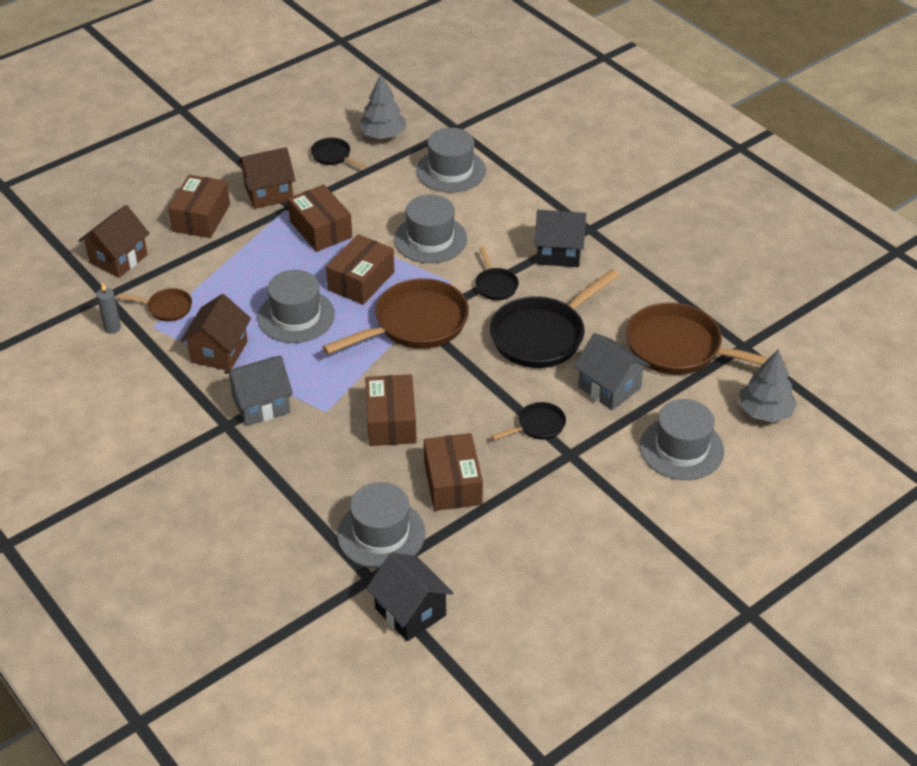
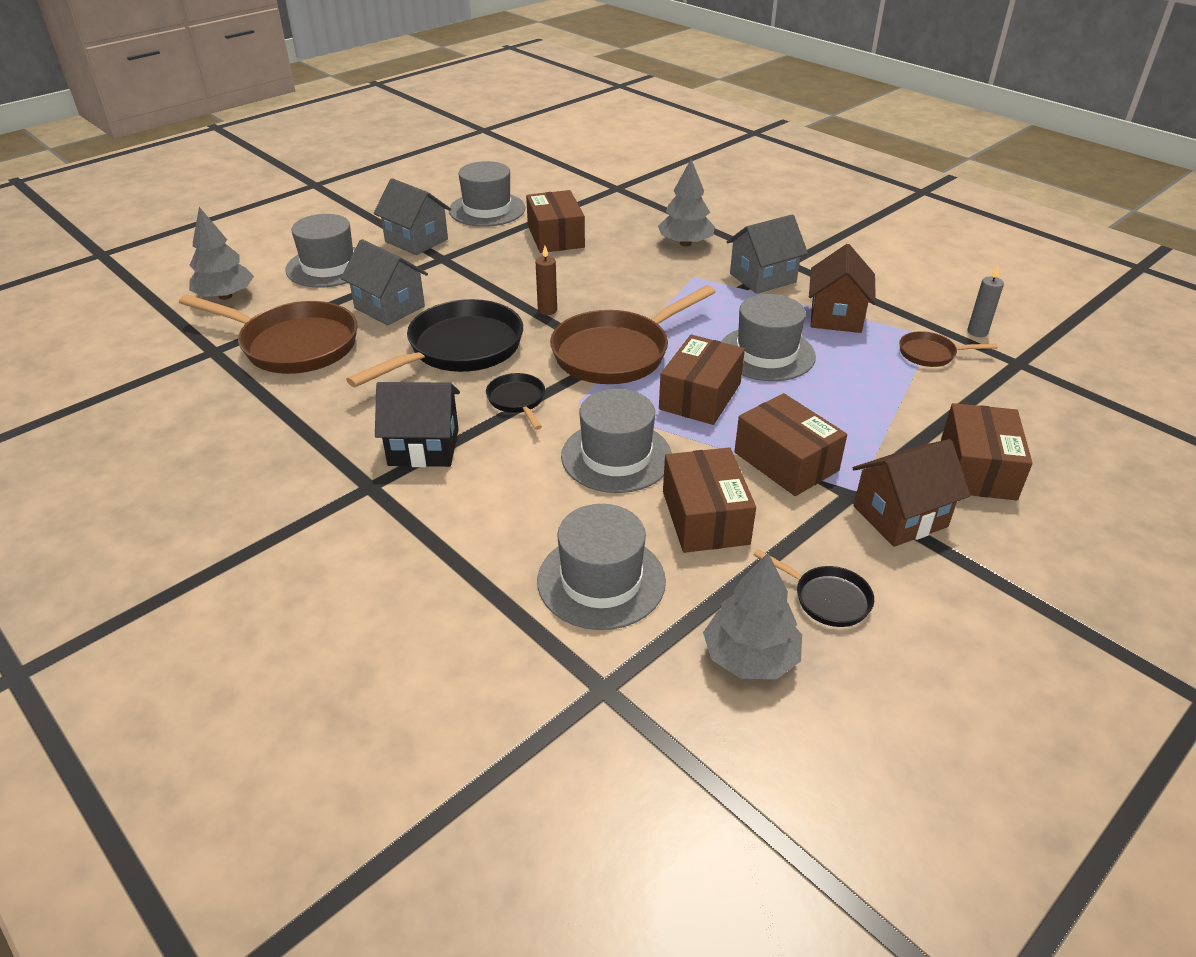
camera: 175 degrees right, 5 degrees down
brown house [78,205,150,278] -> none
grey hat [337,482,425,569] -> grey hat moved to [449,161,525,227]
brown box [365,374,417,446] -> brown box moved to [663,447,756,553]
black house [366,553,453,641] -> none
black pan [492,402,566,440] -> none
none -> grey house [374,178,451,255]
none -> brown candle [536,246,557,315]
none -> grey tree [658,159,715,246]

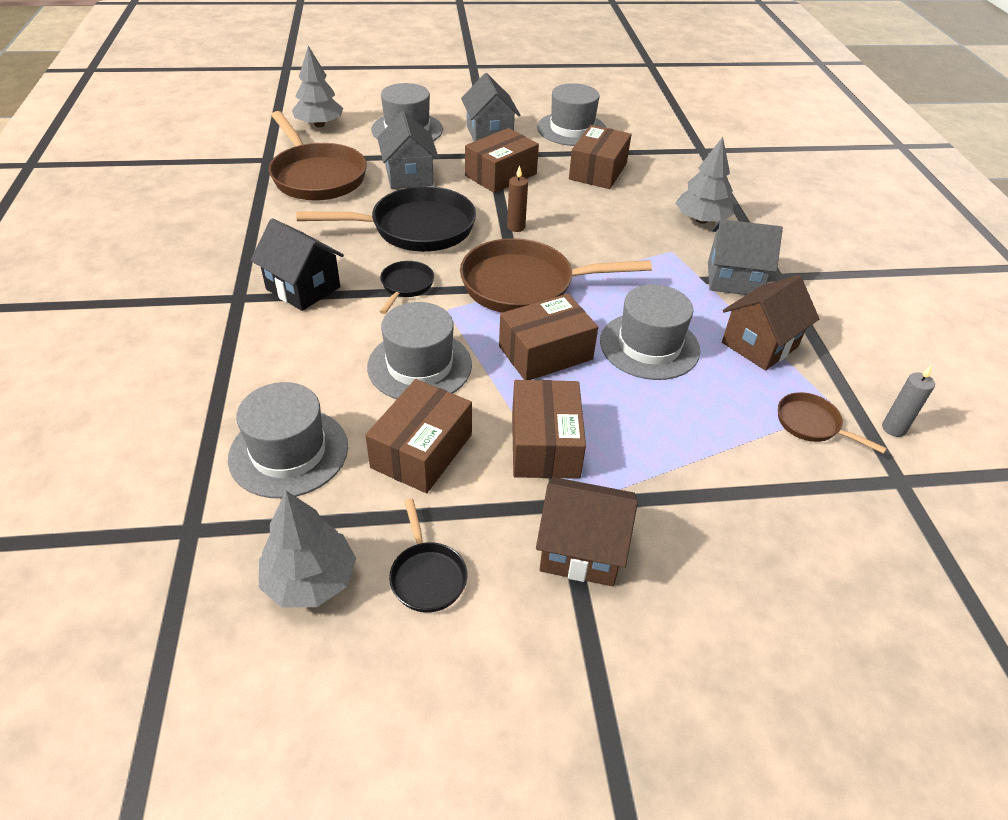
camera: 35 degrees right, 5 degrees up
brown box [941,403,1033,500] -> brown box moved to [465,128,539,193]

